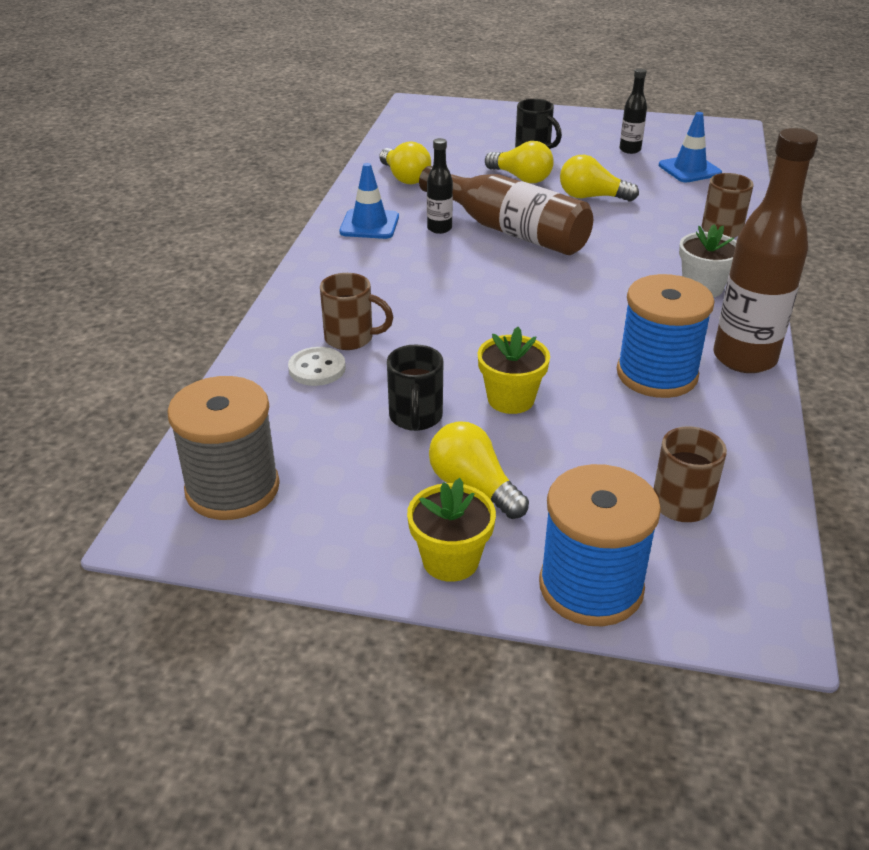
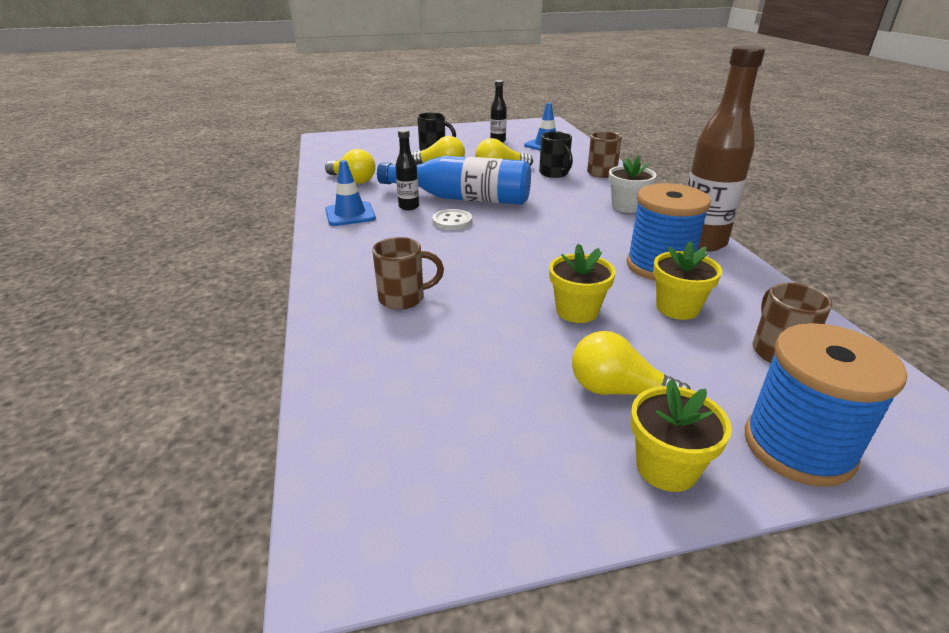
camera: 25 degrees left, 5 degrees down
grey spool [167,376,280,520] -> none
white button [288,347,346,386] -> white button moved to [432,209,472,230]
black mug [387,344,443,431] -> black mug moved to [539,131,573,178]
brown bottle [419,166,593,255] -> blue bottle [377,156,531,205]
none -> yellow flower pot [653,241,722,320]

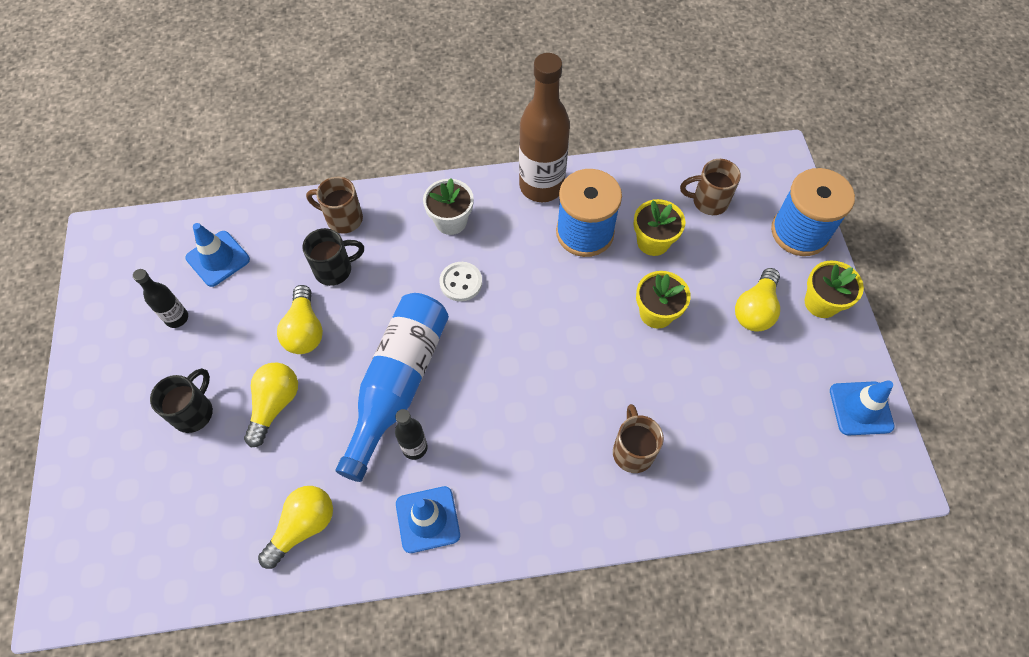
camera: 85 degrees left, 30 degrees up
white button [432,209,472,230] -> white button moved to [439,262,482,301]
none -> blue traffic cone [830,380,895,436]

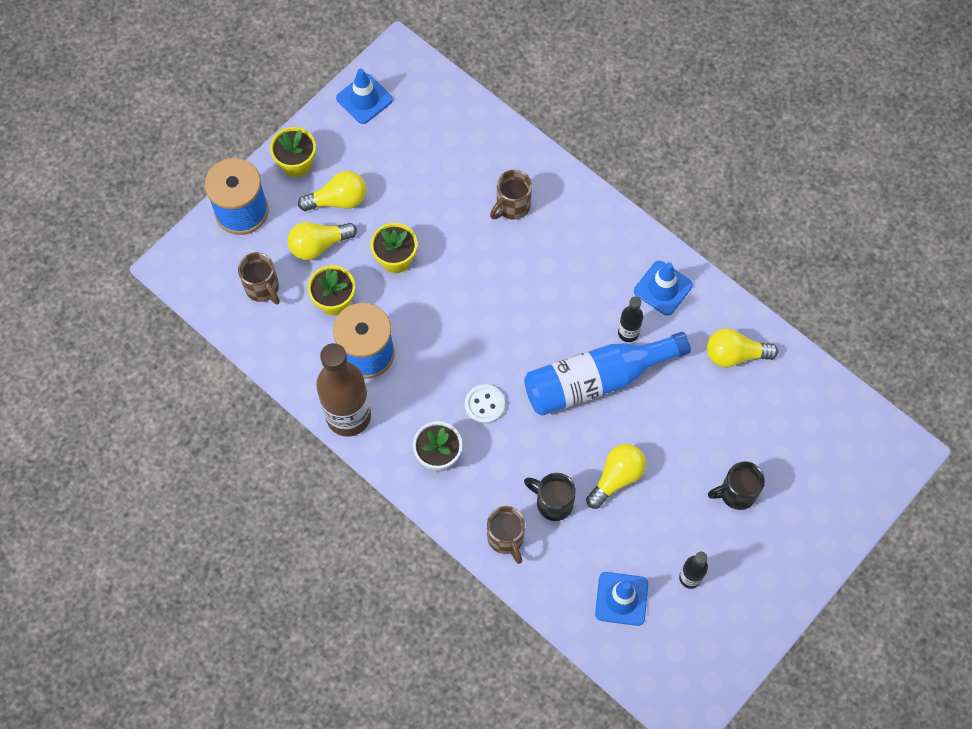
camera: 130 degrees left, 5 degrees up
yellow light bulb [244,362,298,447] -> yellow light bulb moved to [287,222,357,260]

